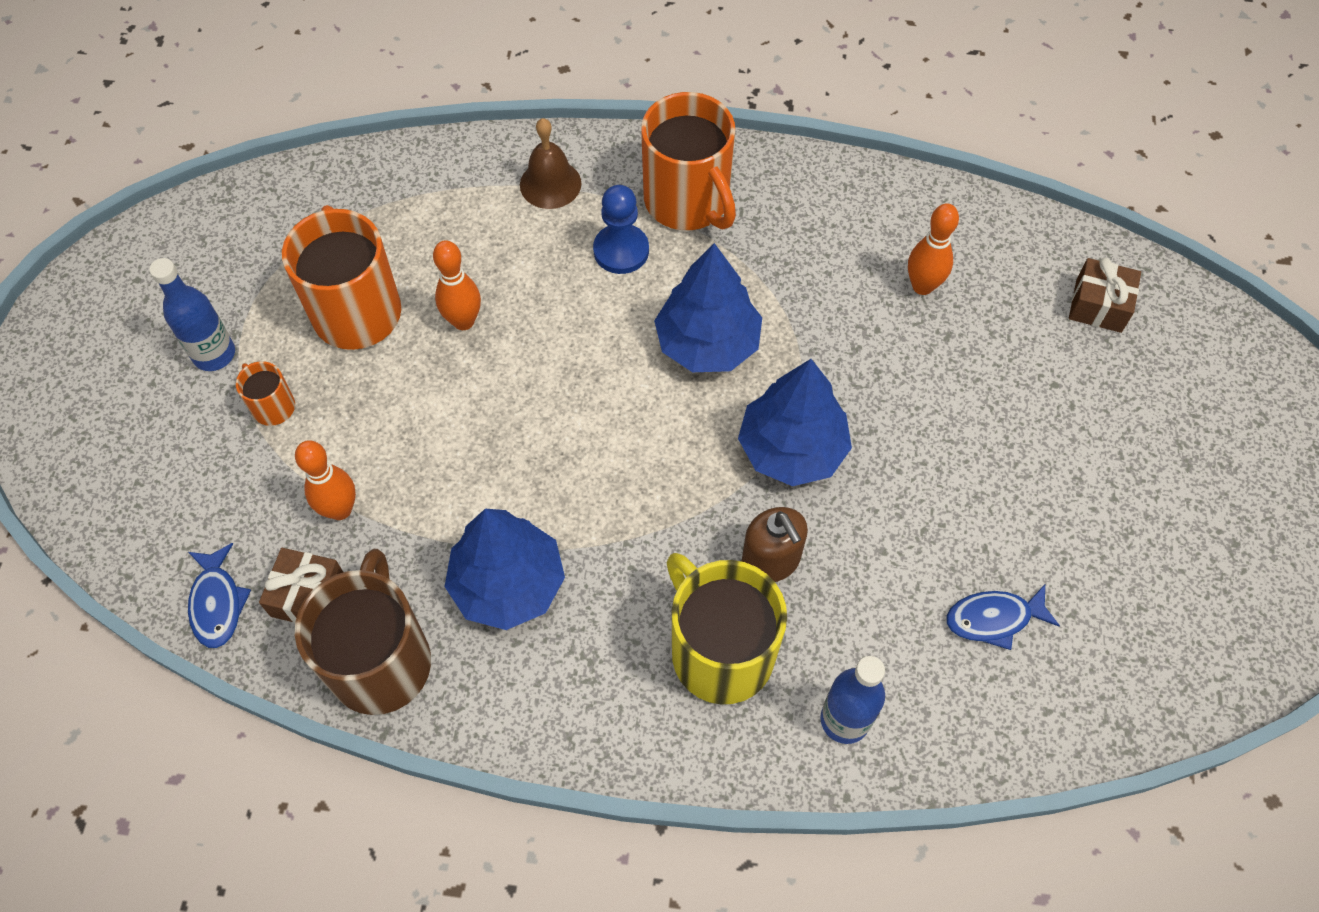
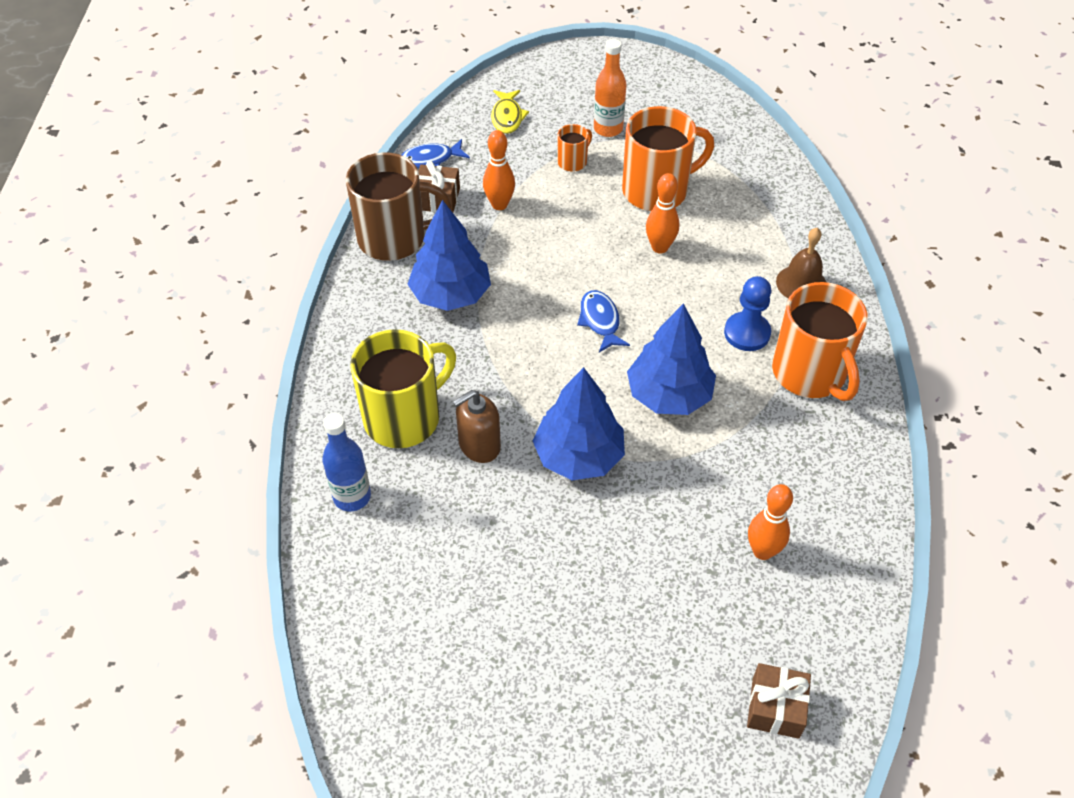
camera: 85 degrees right, 10 degrees down
blue bottle [149,258,235,371] -> orange bottle [594,39,626,137]
orange mug [641,92,736,230] -> orange mug turned 75 degrees counterclockwise [772,282,868,401]
blue fish [946,585,1060,650] -> blue fish moved to [577,290,630,352]
none -> yellow fish [491,90,529,134]

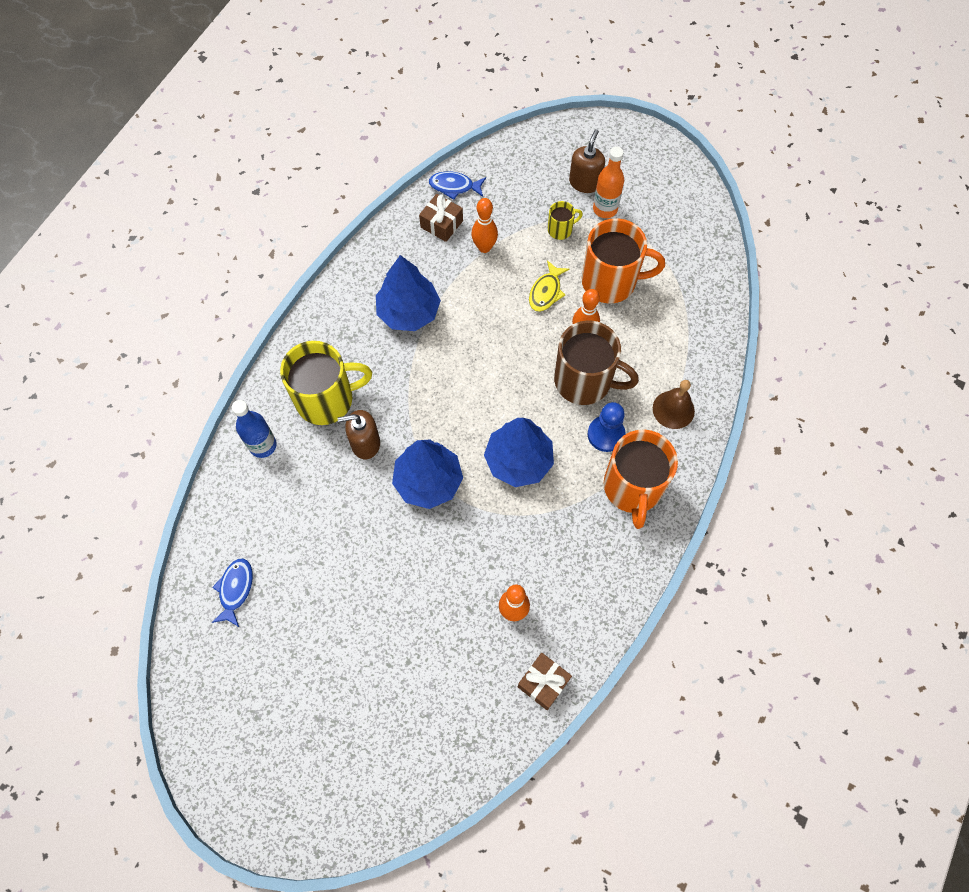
camera: 25 degrees right, 15 degrees up
brown mug [346,152,451,261] -> brown mug moved to [554,320,639,405]
yellow fish [491,90,529,134] -> yellow fish moved to [529,260,569,312]
orange mug [557,124,592,172] -> yellow mug [548,201,583,240]
blue fish [577,290,630,352] -> blue fish moved to [212,558,253,627]
brown gift [747,663,811,739] -> brown gift moved to [518,653,572,710]
none -> brown soap dispenser [569,129,605,193]

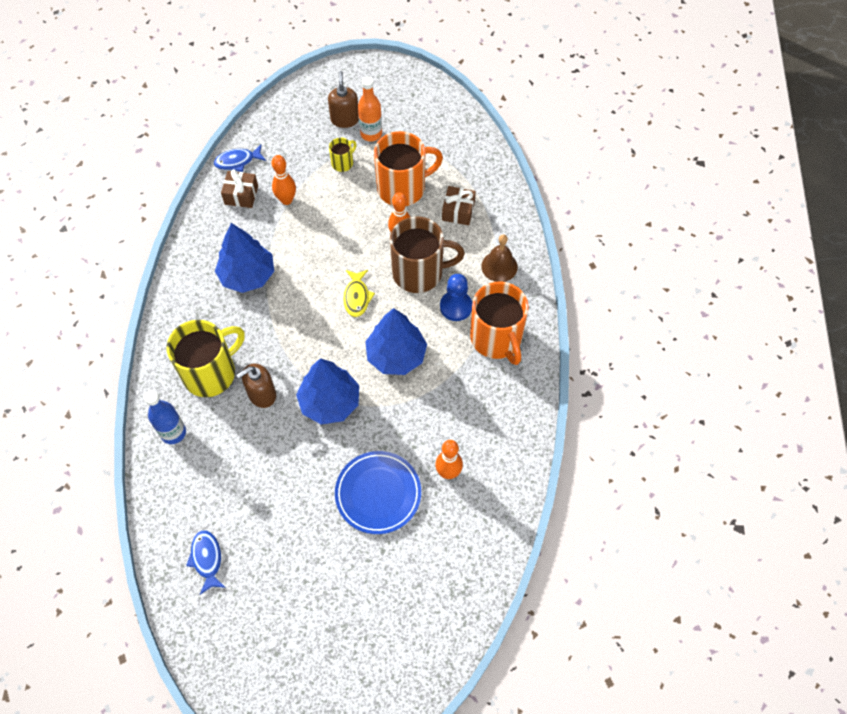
camera: 25 degrees left, 5 degrees down
brown gift [518,653,572,710] -> brown gift moved to [442,186,476,225]
yellow fish [529,260,569,312] -> yellow fish moved to [343,270,375,317]
none -> blue plate [335,451,421,534]

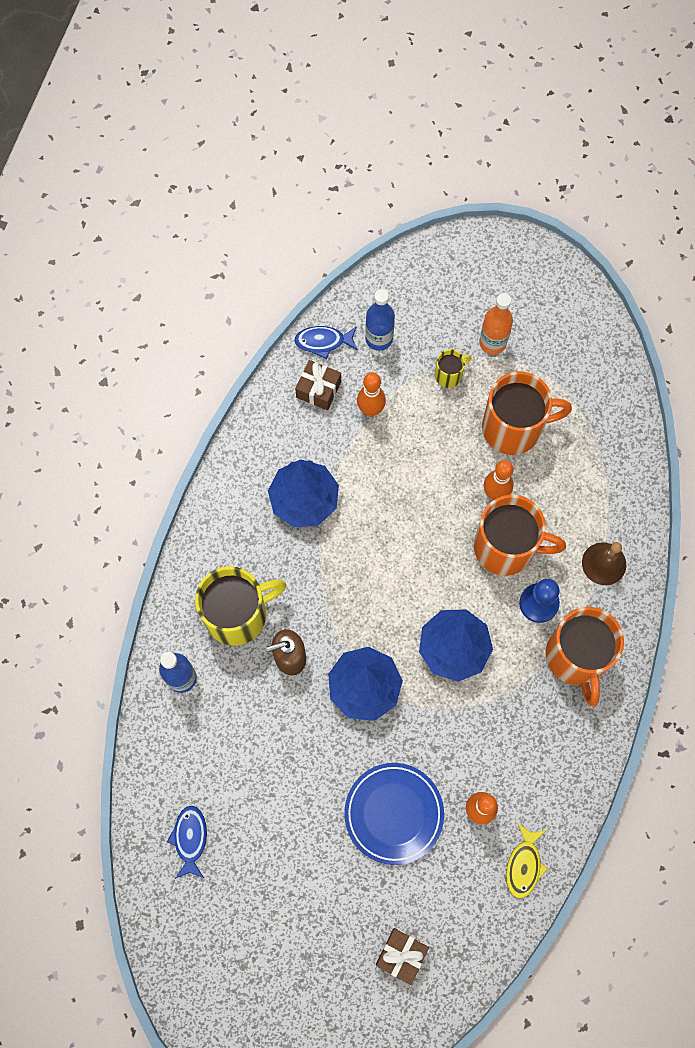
camera: 15 degrees right, 10 degrees up
brown soap dispenser [328,71,359,128] -> none
yellow fish [343,270,375,317] -> yellow fish moved to [506,824,548,898]
brown mug [390,216,465,293] -> orange mug [474,495,566,576]
brown gift [442,186,476,225] -> brown gift moved to [376,928,429,985]
none -> blue bottle [365,289,395,351]

